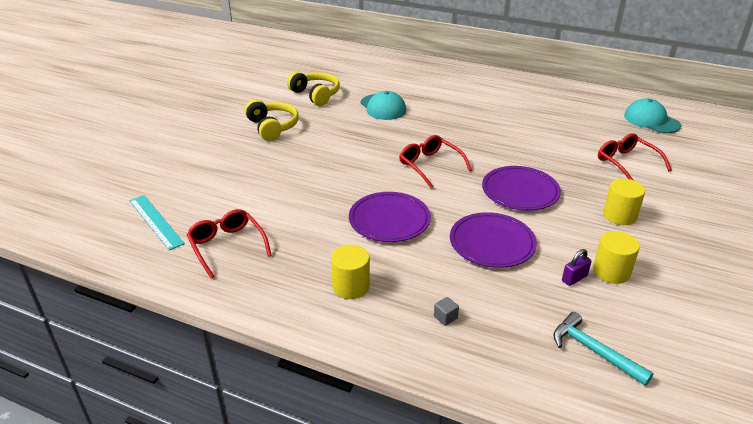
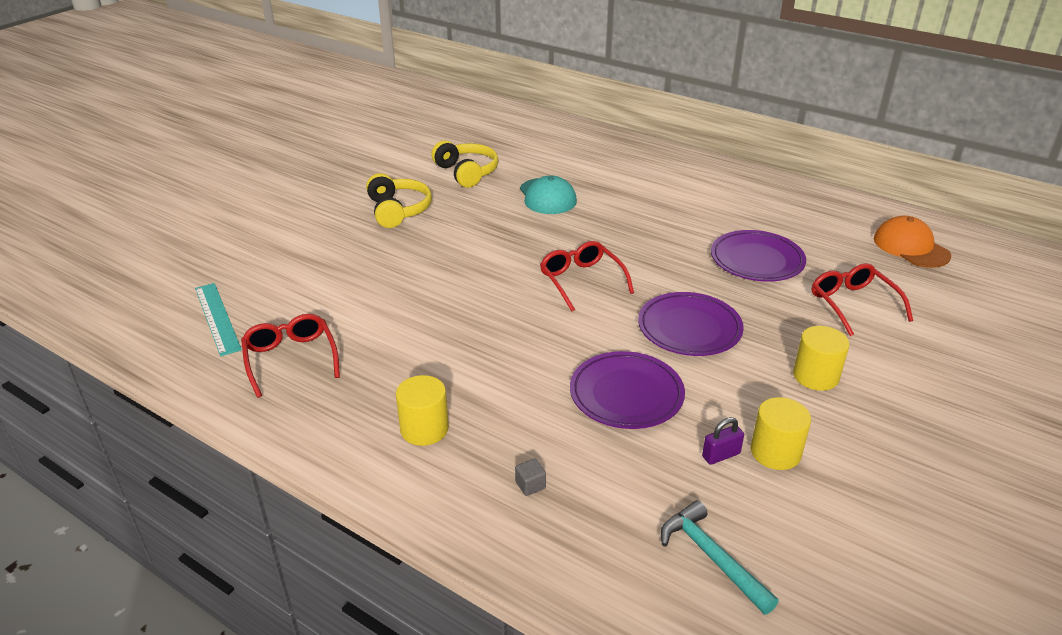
camera: 10 degrees right, 0 degrees up
purple plate [349,192,431,242] -> purple plate moved to [711,230,806,282]
turquoise cap [624,98,681,133] -> orange cap [874,216,951,268]

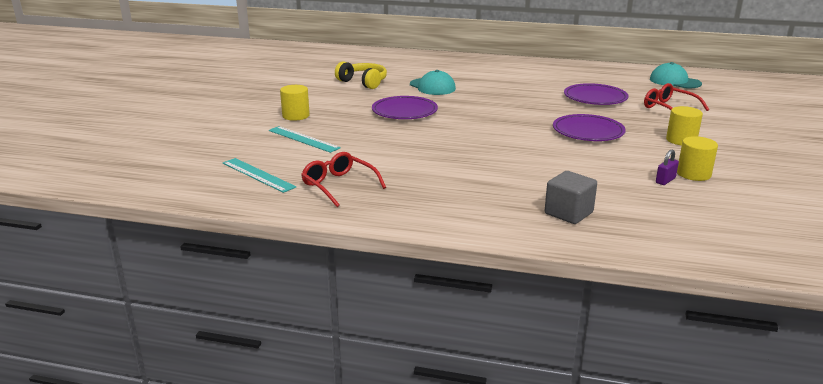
camera: 20 degrees left, 10 degrees down
yellow headphones [366,173,432,228] -> none
yellow cylinder [396,375,449,446] -> yellow cylinder moved to [280,85,310,121]
grey cube [515,459,546,496] -> grey cube [545,171,597,224], size x2.22
red glasses [540,241,634,311] -> none
purple plate [570,351,685,429] -> purple plate moved to [372,96,438,119]
turquoise hammer [661,500,779,615] -> none
orange cap [874,216,951,268] -> turquoise cap [650,62,702,88]
none -> turquoise ruler [268,126,341,153]

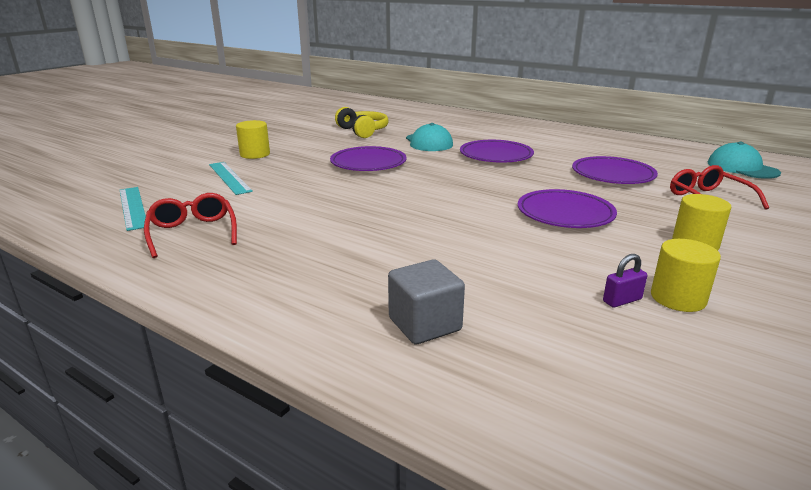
camera: 20 degrees right, 0 degrees up
none -> purple plate [460,140,534,163]

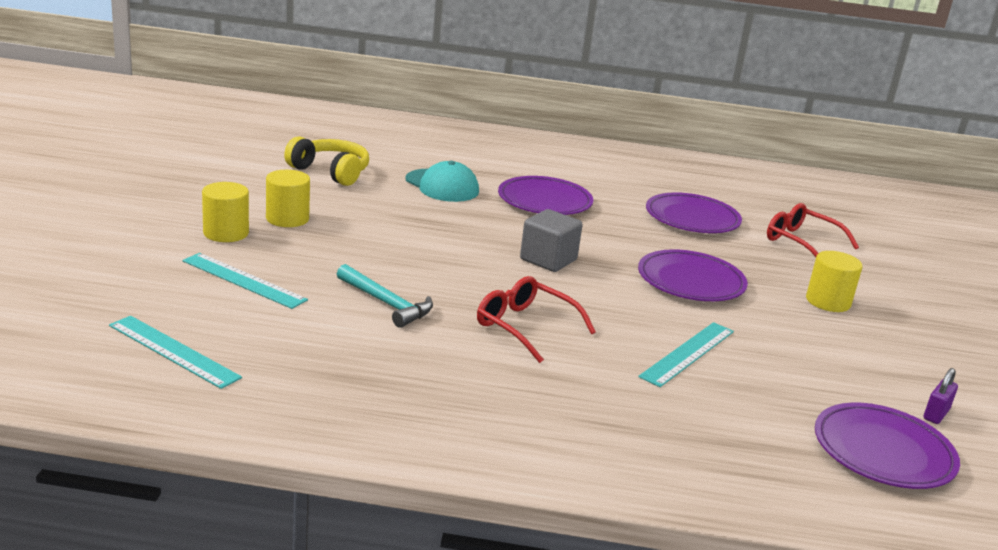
camera: 30 degrees left, 0 degrees up
red glasses [144,193,237,258] -> red glasses moved to [477,276,596,363]
purple plate [330,146,407,171] -> purple plate moved to [815,402,960,489]
grey cube [388,259,465,344] -> grey cube moved to [520,209,583,272]
purple padlock [603,254,647,308] -> purple padlock moved to [924,368,958,424]
yellow cylinder [651,239,721,312] -> yellow cylinder moved to [266,170,310,227]
turquoise cap [708,142,781,179] -> none
none -> turquoise hammer [337,264,433,328]
none -> turquoise ruler [638,322,734,387]

